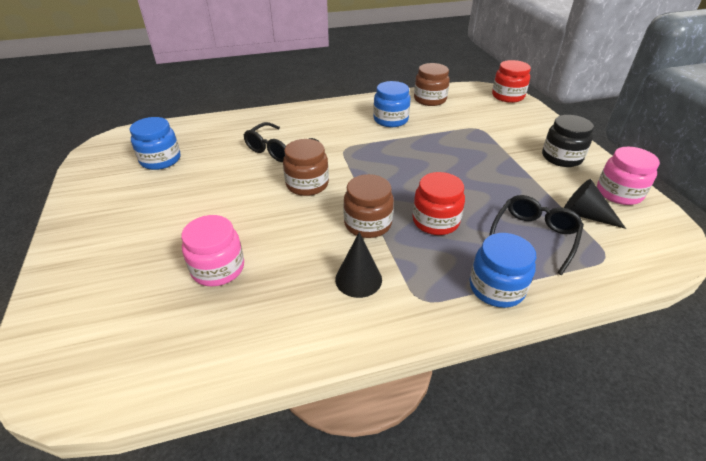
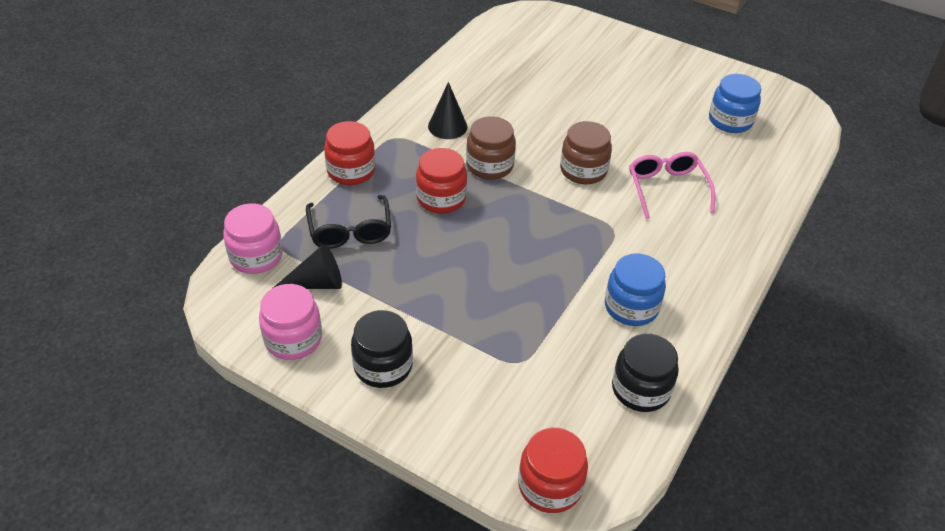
camera: 135 degrees right, 5 degrees up
pink jar [181,215,244,286] -> pink jar moved to [223,203,283,274]
black glasses [244,122,318,162] -> pink glasses [629,152,715,219]
brown jar [414,63,450,106] -> black jar [612,334,679,412]
blue jar [470,233,536,308] -> red jar [324,121,375,185]

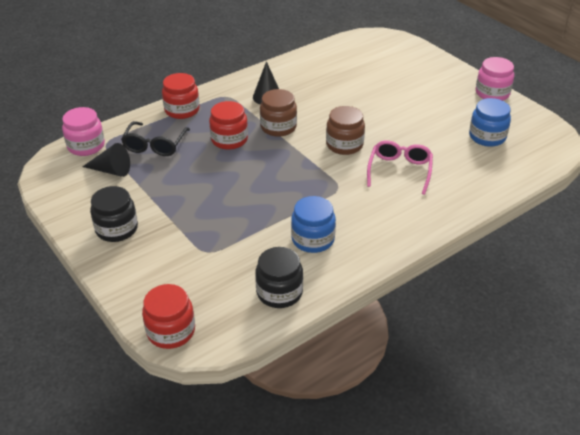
camera: 25 degrees right, 5 degrees down
pink jar [259,284,322,360] -> pink jar moved to [476,57,514,101]

